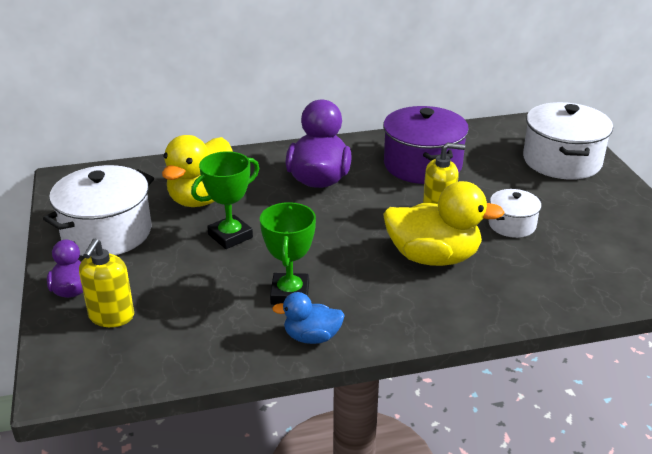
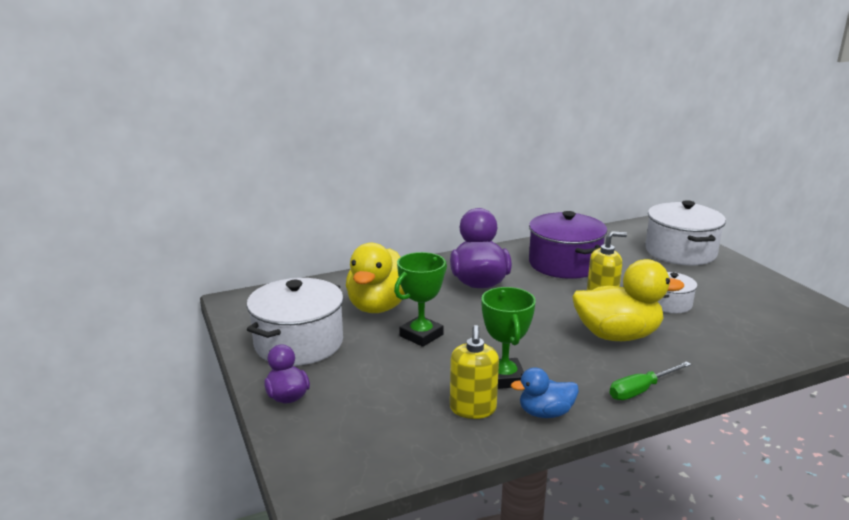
camera: 10 degrees left, 10 degrees down
yellow soap dispenser [79,239,134,327] -> yellow soap dispenser moved to [450,325,499,419]
none -> green screwdriver [609,361,691,400]

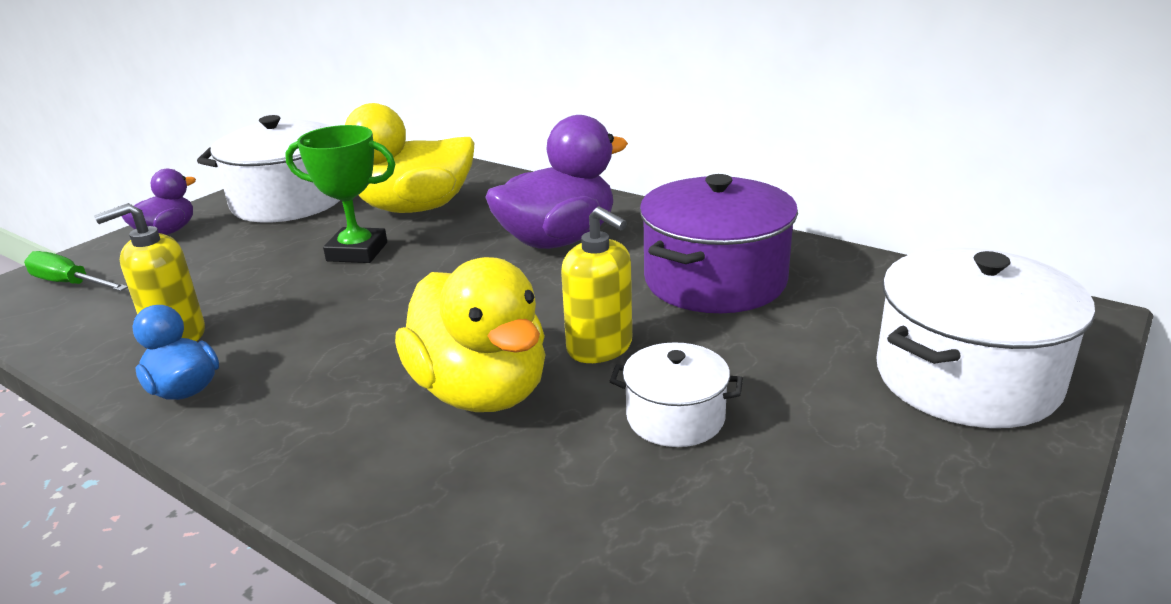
camera: 60 degrees right, 5 degrees up
green trophy [481,287,536,389] -> none
green screwdriver [609,361,691,400] -> green screwdriver moved to [24,251,128,291]

